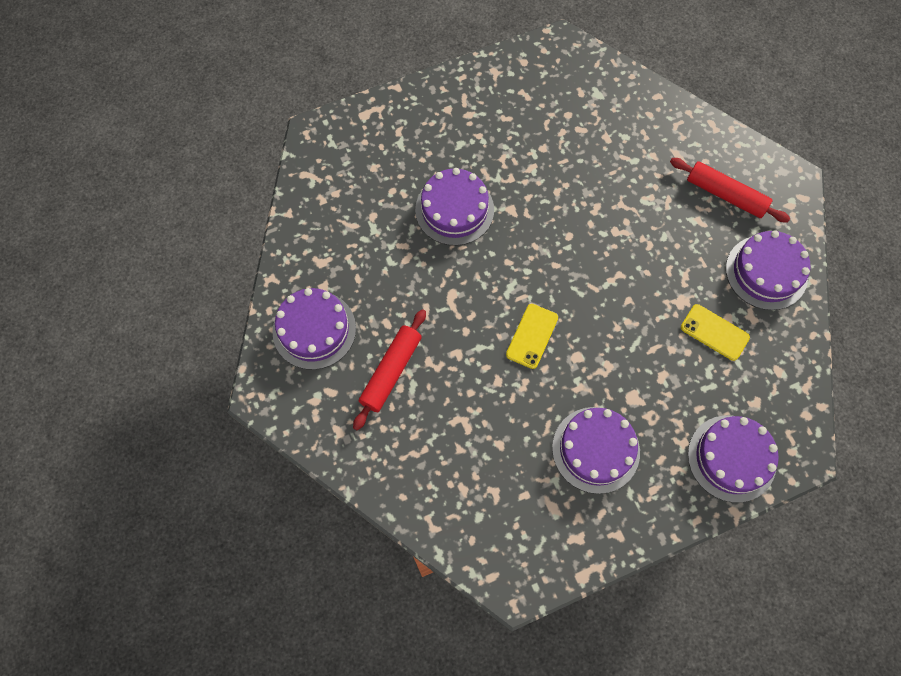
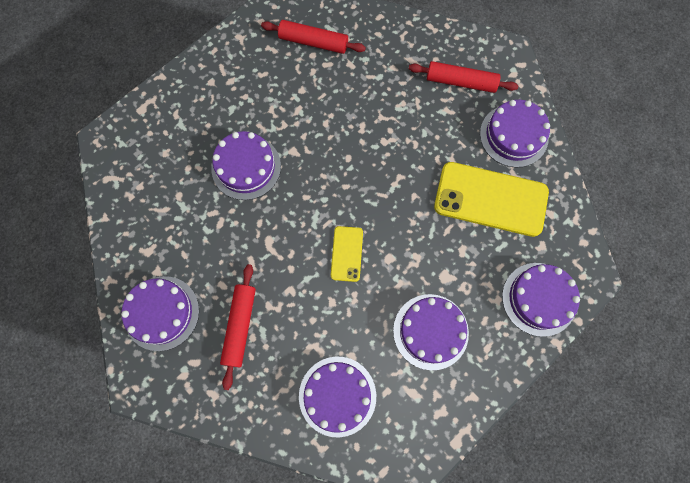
camera: 20 degrees left, 5 degrees up
yellow phone [681,304,750,361] -> yellow phone [434,162,549,237], size x2.00
none -> red rolling pin [261,20,366,54]
none -> purple cake [299,357,376,438]

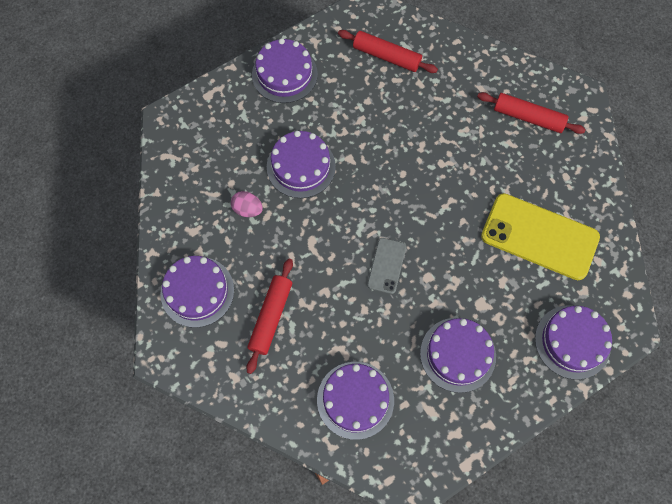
camera: 10 degrees right, 5 degrees down
yellow phone [331,226,363,282] -> grey phone [367,238,406,294]
purple cake [480,100,550,168] -> purple cake moved to [252,38,318,103]
none -> pink egg [231,191,263,217]

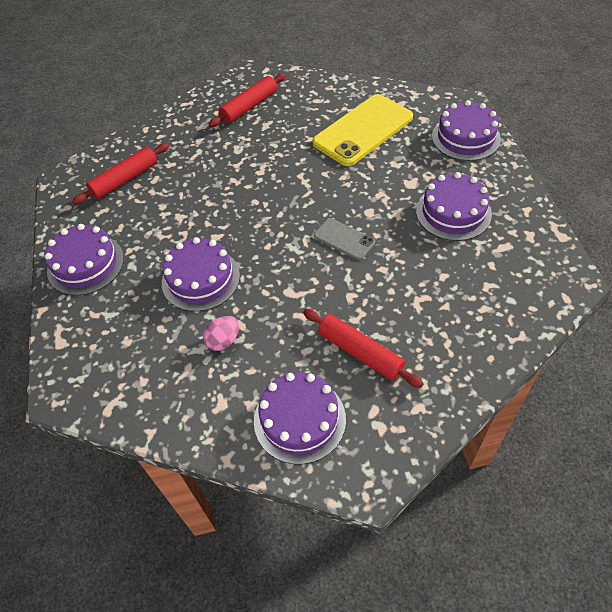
camera: 65 degrees left, 15 degrees down
purple cake [317,362,394,440] -> none

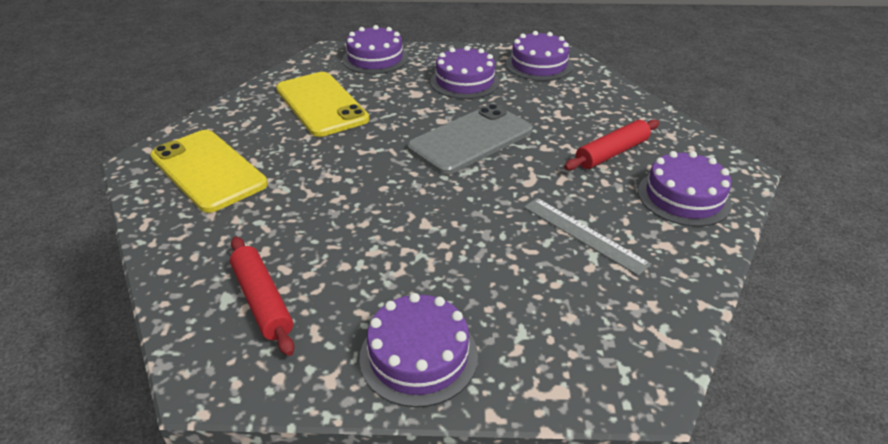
camera: 80 degrees left, 15 degrees down
purple cake [162,237,240,312] -> purple cake moved to [506,31,573,81]
pink egg [203,316,239,351] -> grey ruler [524,198,651,276]
red rolling pin [209,73,286,127] -> yellow phone [150,130,268,213]
grey phone [314,218,375,260] -> grey phone [407,104,533,175], size x2.00

